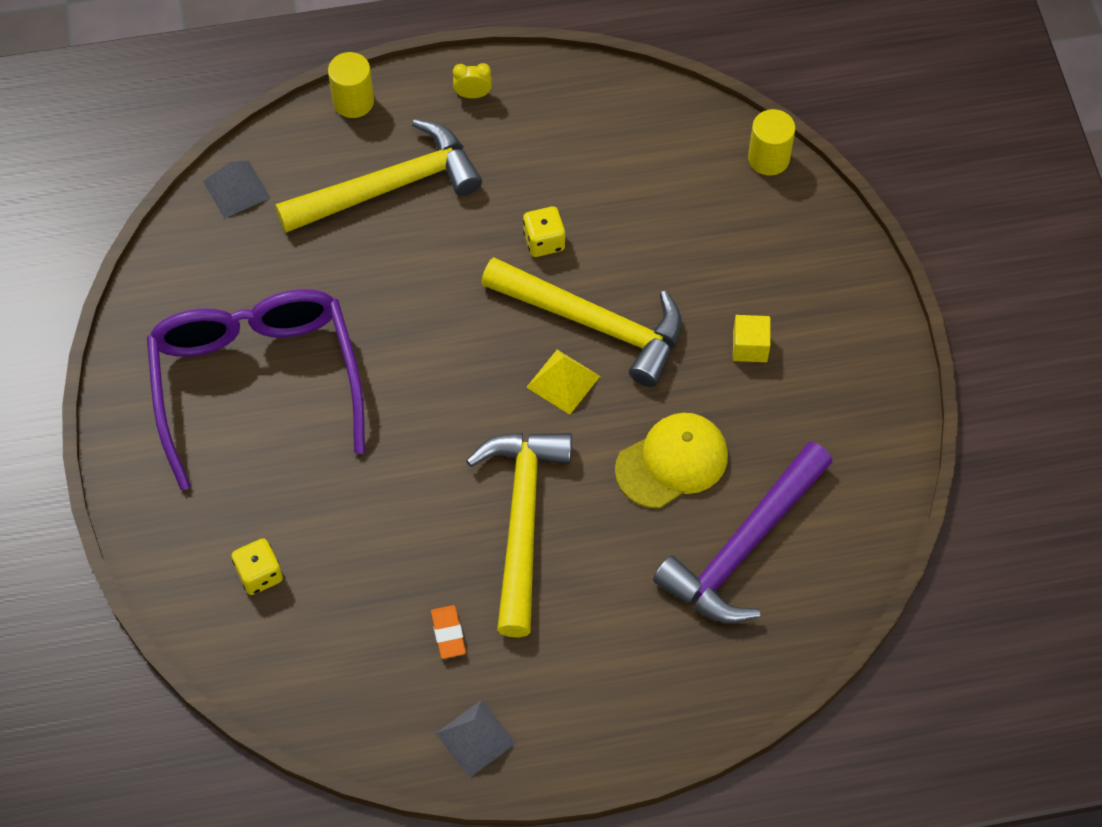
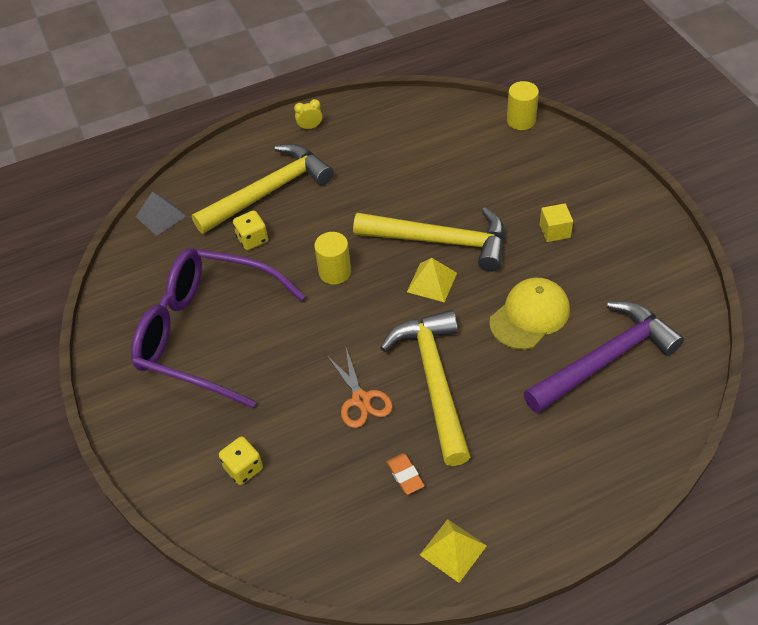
camera: 10 degrees left, 10 degrees down
purple glasses [147,289,365,490] -> purple glasses turned 45 degrees counterclockwise [131,248,305,408]
yellow cylinder [328,52,374,118] -> yellow cylinder moved to [314,232,351,285]
grey pyramid [435,700,516,777] -> yellow pyramid [420,519,487,583]
yellow dice [523,206,565,257] -> yellow dice moved to [233,210,268,250]
purple hammer [653,441,833,623] -> purple hammer turned 150 degrees counterclockwise [523,301,684,413]
none -> orange scissors [327,348,393,428]

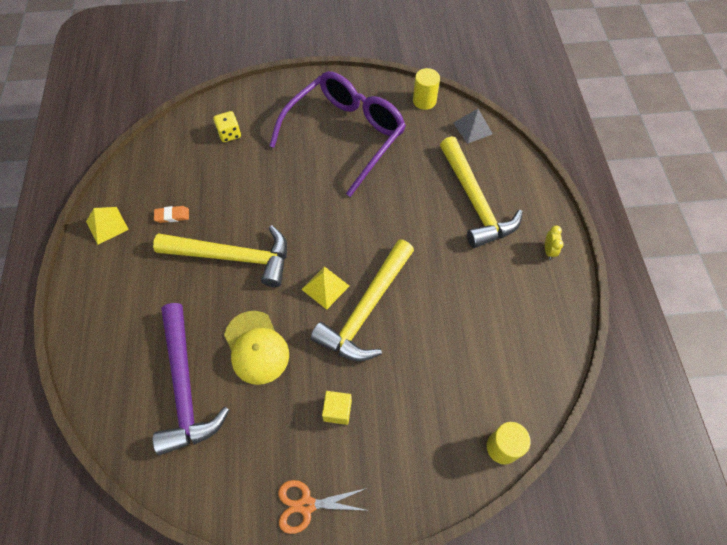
camera: 105 degrees right, 10 degrees up
yellow dice [233,210,268,250] -> none
yellow cylinder [314,232,351,285] -> yellow cylinder moved to [413,68,440,110]
orange scissors [327,348,393,428] -> orange scissors moved to [278,480,367,534]

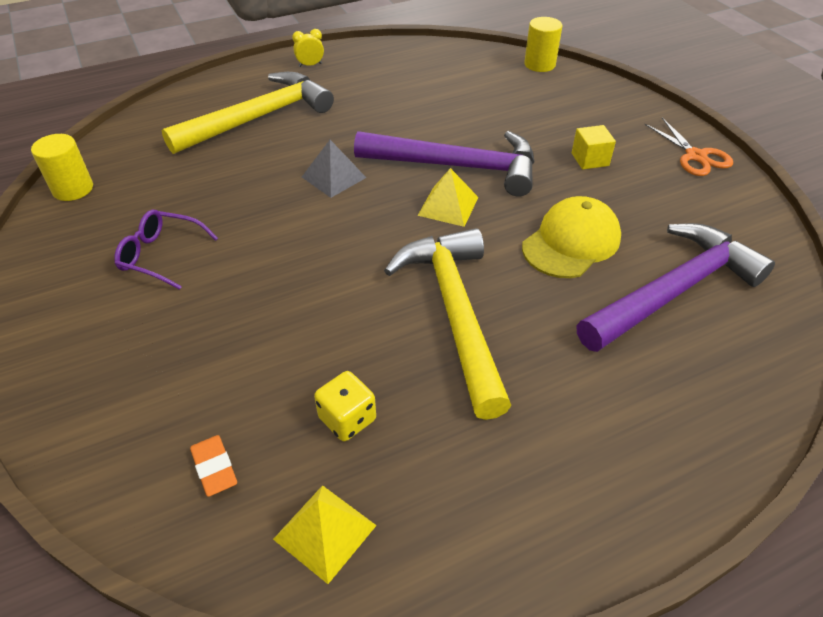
camera: 110 degrees left, 15 degrees down
yellow pyramid [86,207,129,245] -> yellow pyramid moved to [273,485,377,584]
orange eraser [154,206,189,223] -> orange eraser moved to [190,435,237,497]
yellow dice [214,111,241,142] -> yellow dice moved to [314,371,376,441]
purple glasses [269,71,406,197] -> purple glasses [114,210,218,290], size x0.43
yellow hammer [310,239,414,361] -> purple hammer [354,131,535,197]
grey pyramid [453,109,493,144] -> grey pyramid moved to [302,140,366,198]

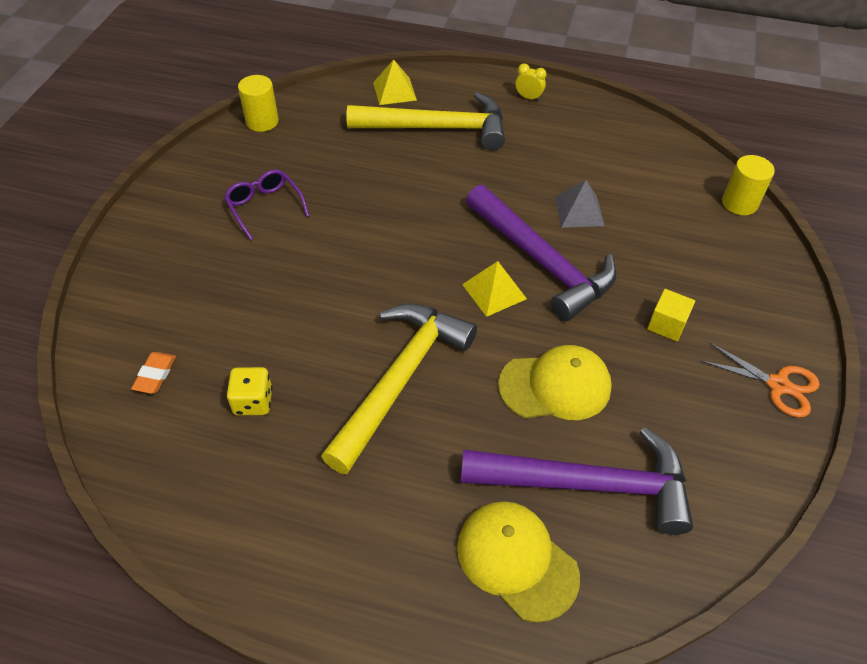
camera: 40 degrees right, 5 degrees up
yellow pyramid [273,485,377,584] -> yellow pyramid moved to [373,60,417,105]
grey pyramid [302,140,366,198] -> grey pyramid moved to [555,180,605,228]
orange scissors [644,118,733,176] -> orange scissors turned 75 degrees counterclockwise [700,342,820,418]
none -> yellow cap [457,501,580,623]

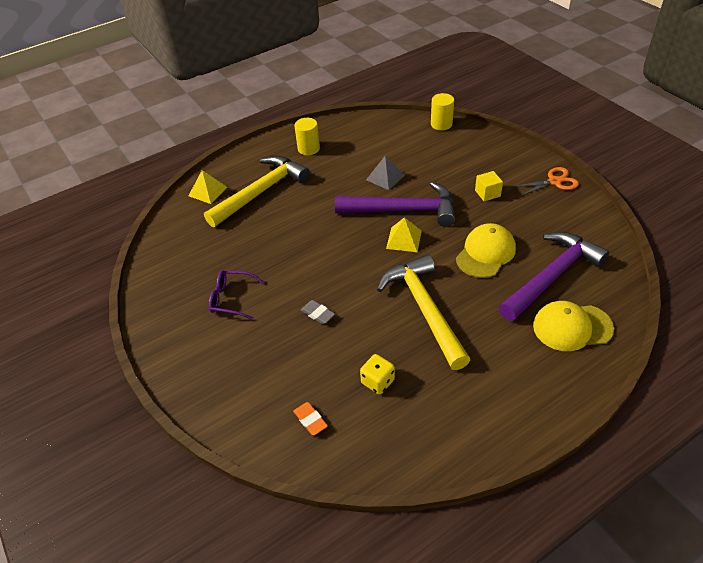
camera: 45 degrees left, 5 degrees down
yellow cylinder [238,75,279,132] -> yellow cylinder moved to [294,118,320,155]
yellow clock [515,64,547,101] -> none
none -> grey eraser [301,300,335,324]

